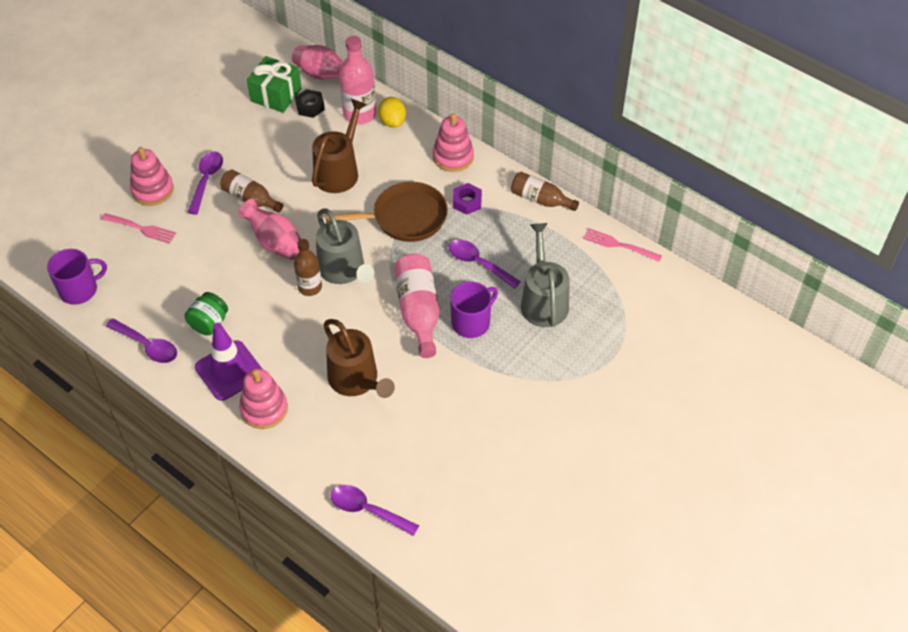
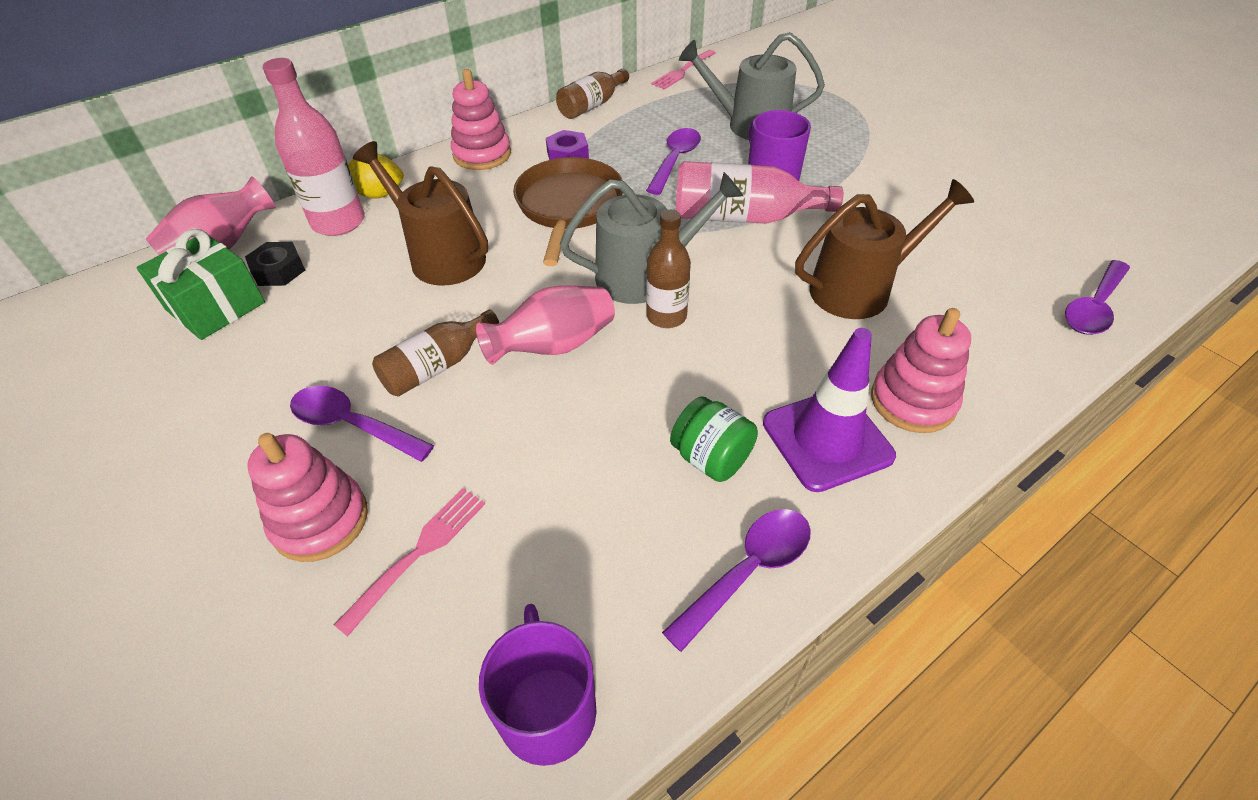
camera: 75 degrees left, 5 degrees down
purple spoon [449,240,521,289] -> purple spoon turned 150 degrees clockwise [646,128,701,195]

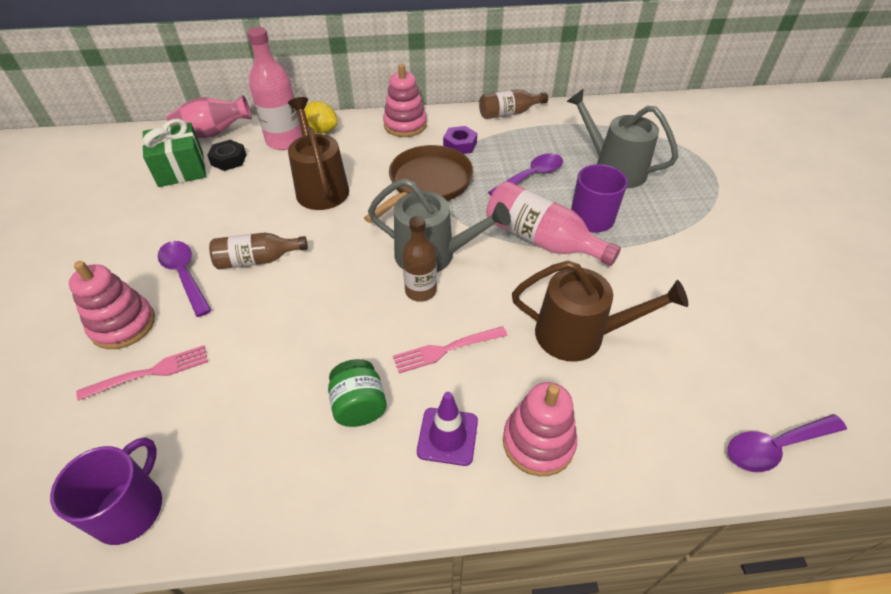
camera: 30 degrees right, 0 degrees up
pink vase [476,285,615,365] -> none
pink fork [651,50,716,89] -> pink fork moved to [393,326,507,374]
purple spoon [662,509,811,652] -> none
purple traffic cone [763,328,896,492] -> purple traffic cone [417,392,478,466], size x0.67

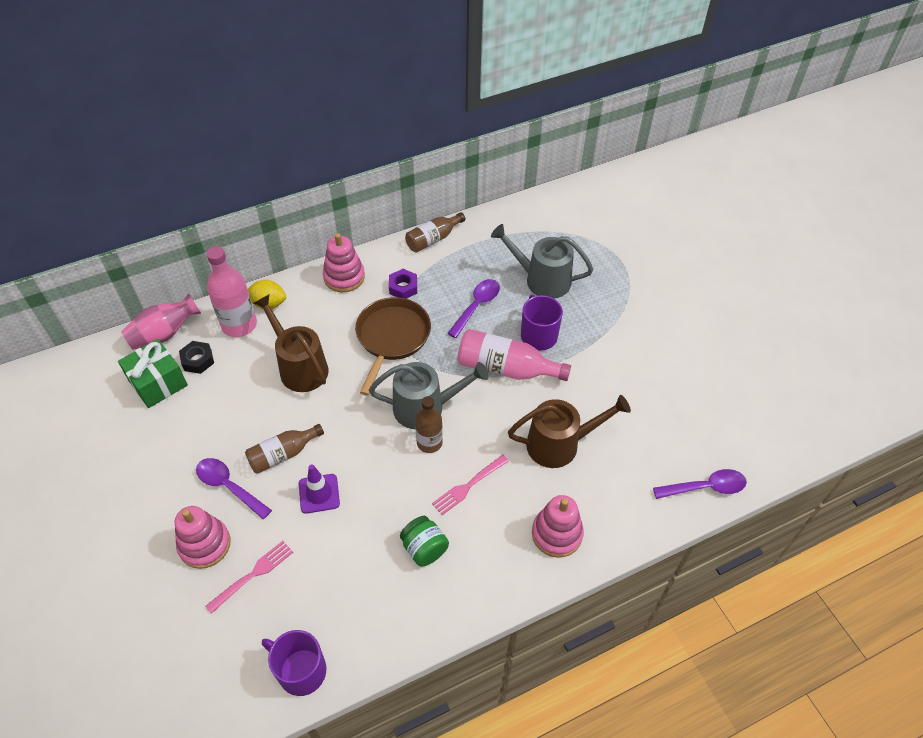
camera: 20 degrees left, 5 degrees up
purple mug [50,437,162,545] -> purple mug turned 60 degrees counterclockwise [262,630,326,696]
purple traffic cone [417,392,478,466] -> purple traffic cone moved to [299,464,340,514]
purple spoon [728,414,847,472] -> purple spoon turned 150 degrees counterclockwise [653,469,747,499]

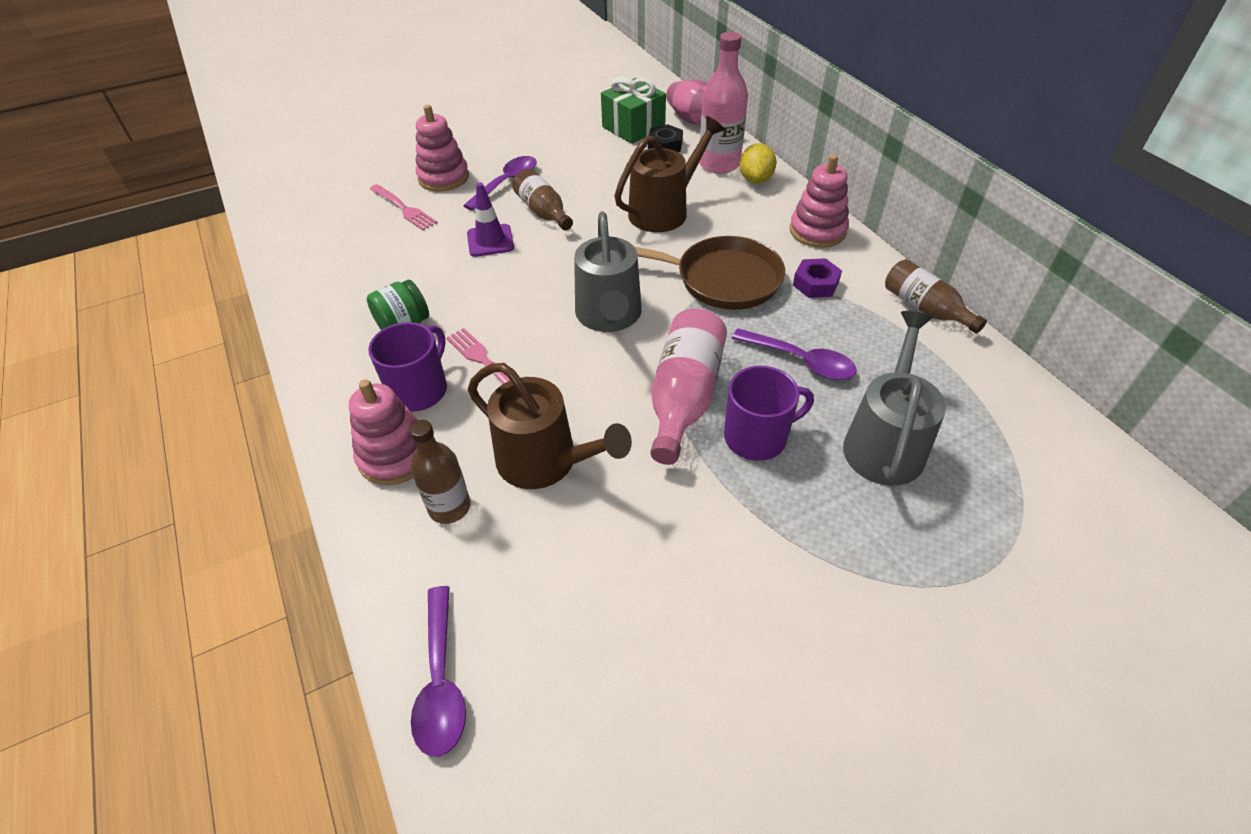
camera: 90 degrees right, 5 degrees down
purple mug [262,630,326,696] -> purple mug moved to [368,322,447,412]
brown bottle [415,396,443,453] -> brown bottle moved to [410,420,471,524]
brown watering can [508,395,631,468] -> brown watering can turned 45 degrees counterclockwise [468,363,632,489]

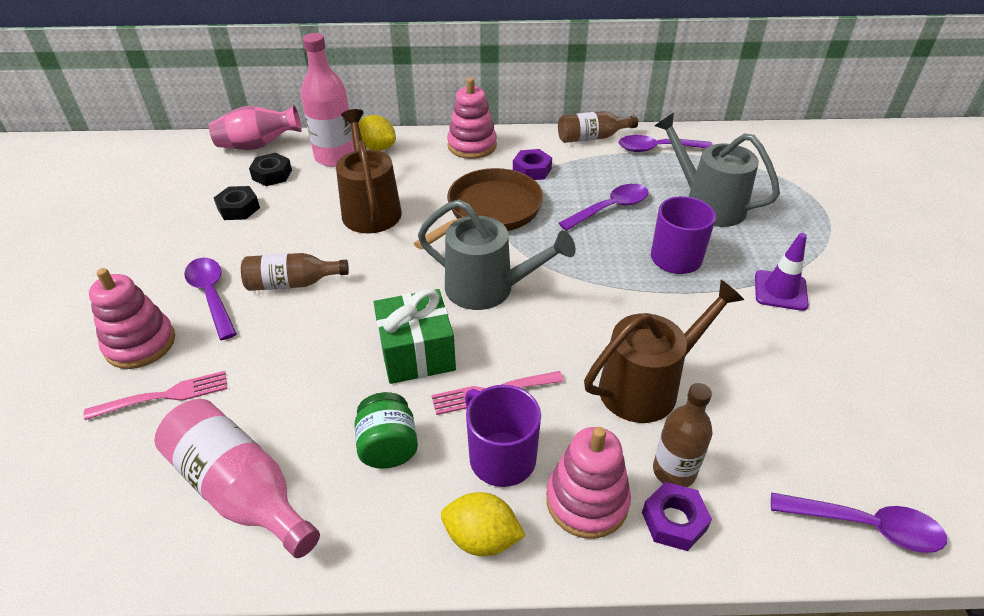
camera: 65 degrees left, 5 degrees down
purple traffic cone [467,183,514,257] -> purple traffic cone moved to [755,233,809,311]
green gift [601,76,666,144] -> green gift moved to [373,289,456,384]
pink bottle [650,309,727,465] -> pink bottle moved to [154,399,320,558]
none -> black nut [214,186,260,220]
none -> yellow lemon [441,492,526,556]
none -> purple spoon [619,135,713,152]
none -> purple nut [642,482,712,551]

